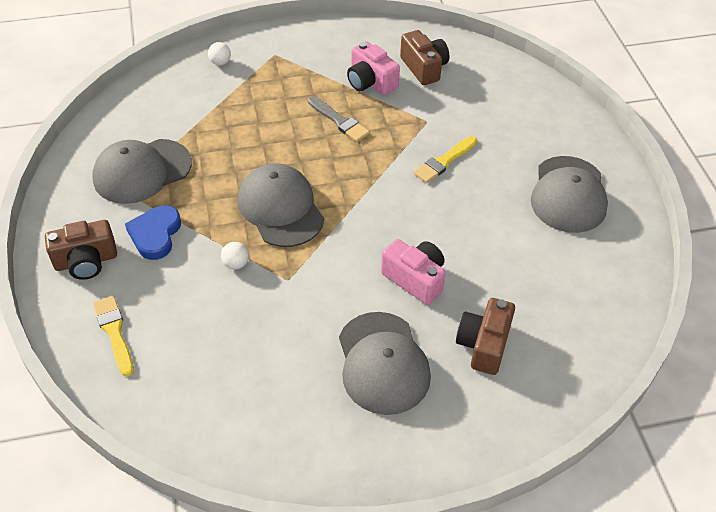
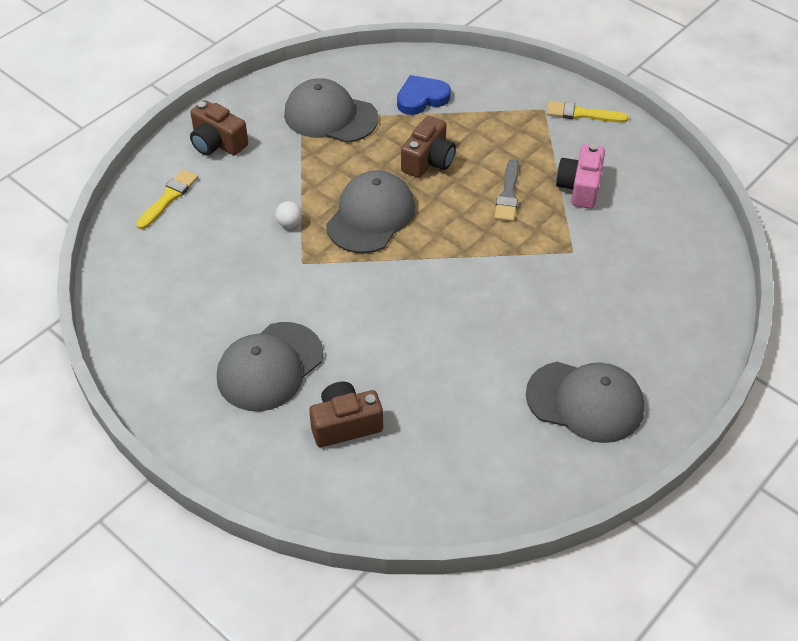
camera: 55 degrees right, 0 degrees up
blue heart [125,205,181,260] -> blue heart moved to [397,75,451,115]
white ball [208,42,231,65] -> none
pink camera [381,239,446,305] -> none
brown camera [400,30,449,85] -> brown camera moved to [401,116,456,178]
yellow brush [413,136,477,183] -> yellow brush moved to [547,101,629,123]
grey cap [531,156,608,233] -> grey cap turned 135 degrees counterclockwise [526,362,644,443]

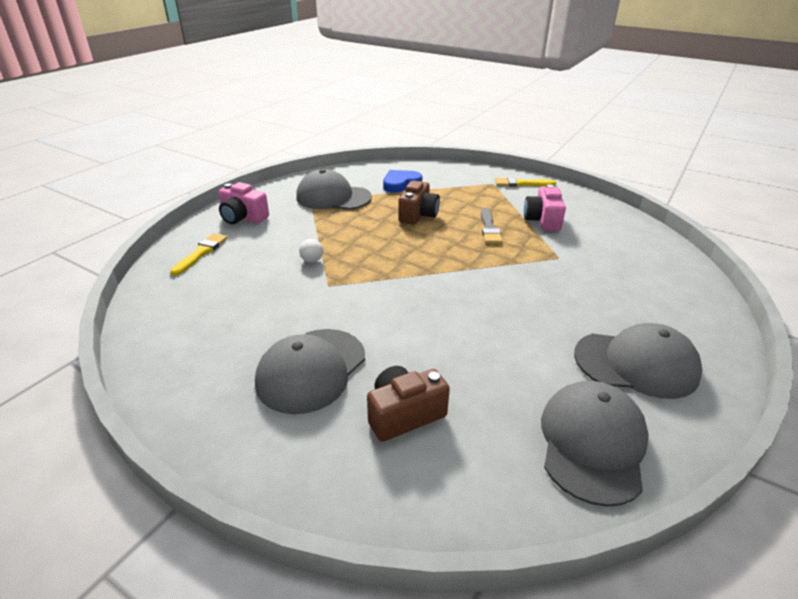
camera: 10 degrees left, 15 degrees down
brown camera [190,100,248,156] -> pink camera [219,182,269,224]
grey cap [326,170,415,253] -> grey cap moved to [541,381,649,507]

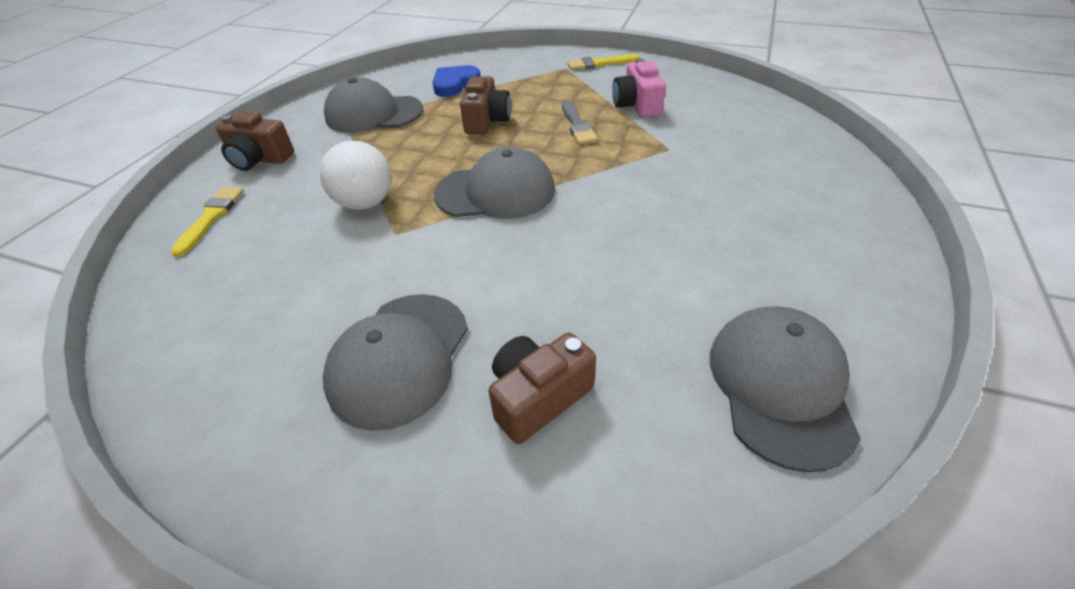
camera: 10 degrees left, 10 degrees up
pink camera [219,182,269,224] -> brown camera [216,111,294,171]
white ball [299,239,323,263] -> white ball [320,141,391,210], size x2.10
grey cap [574,323,702,399] -> grey cap moved to [434,147,555,219]

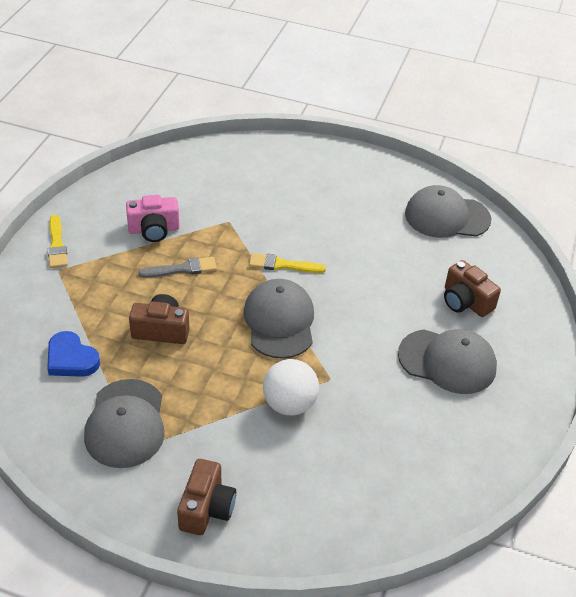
camera: 95 degrees left, 0 degrees up
yellow brush [171,187,244,257] -> yellow brush moved to [249,253,326,273]

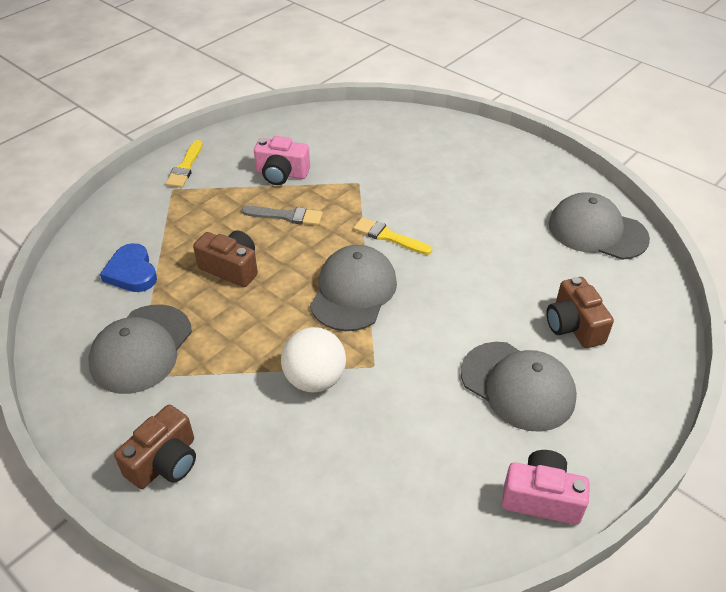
camera: 25 degrees right, 0 degrees up
none -> pink camera [502,450,590,525]

